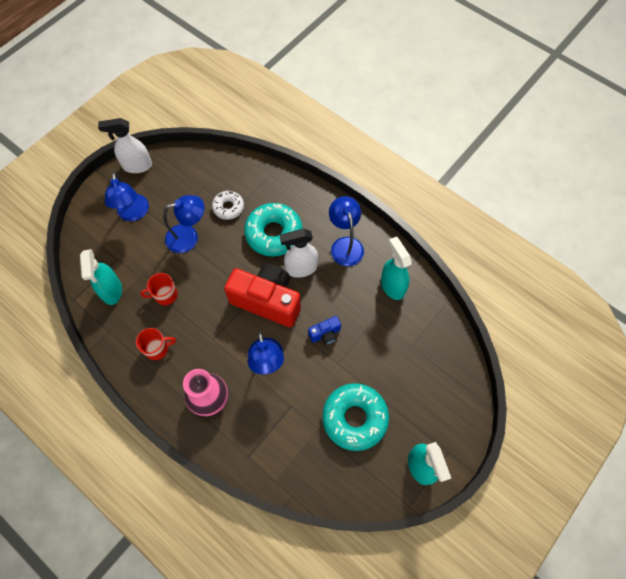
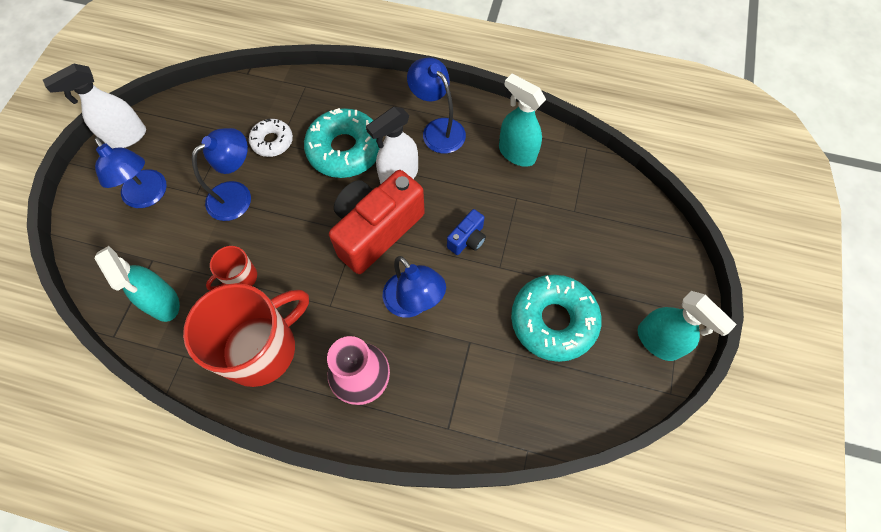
camera: 25 degrees left, 0 degrees up
red mug [136,328,176,360] -> red mug [183,283,309,387], size x2.15
red camera [224,264,301,327] -> red camera turned 45 degrees counterclockwise [329,170,425,274]

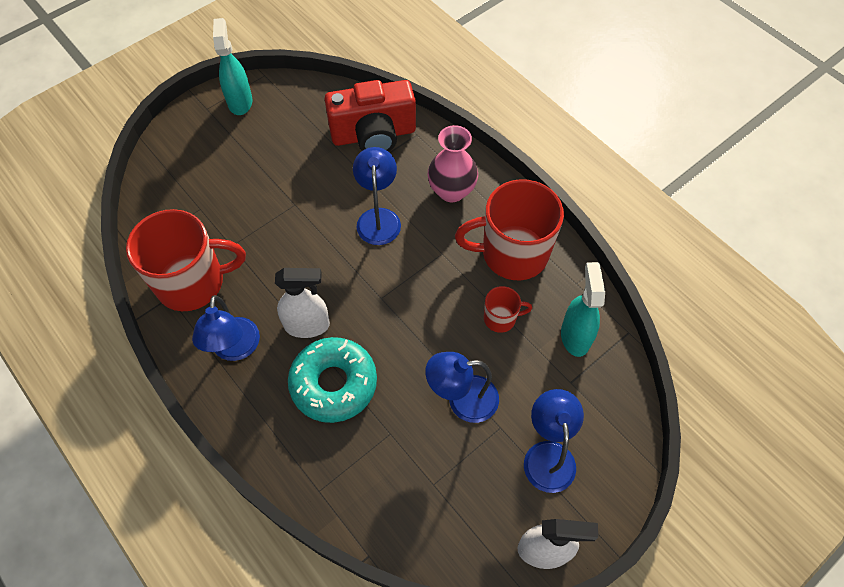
camera: 145 degrees left, 5 degrees down
white donut [249,119,293,157] -> none
red camera [329,170,425,274] -> red camera moved to [325,80,416,152]
blue camera [447,209,486,255] -> none
turquoise spray bottle [499,74,546,167] -> red mug [126,209,246,311]
turquoise donut [511,275,602,362] -> none

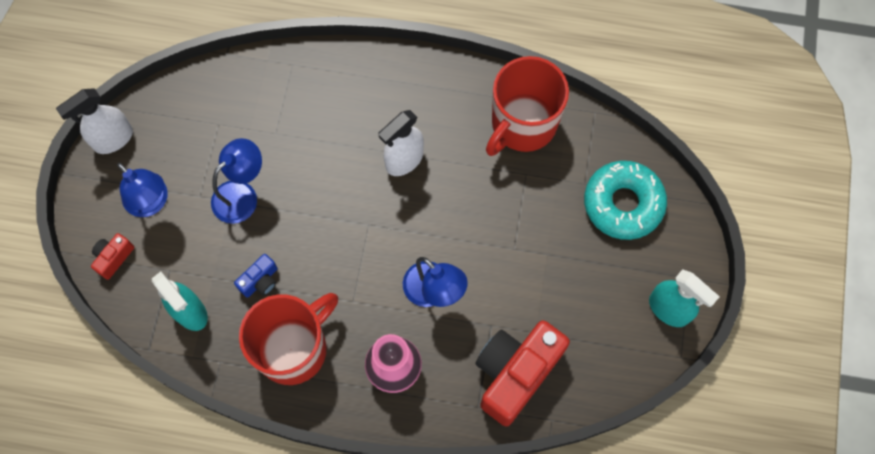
camera: 140 degrees right, 10 degrees up
blue lamp [192,295,260,361] -> none
turquoise donut [288,337,377,423] -> turquoise donut moved to [584,161,667,240]
red mug [484,286,532,333] -> blue camera [234,254,278,298]
none -> red camera [91,233,134,280]

